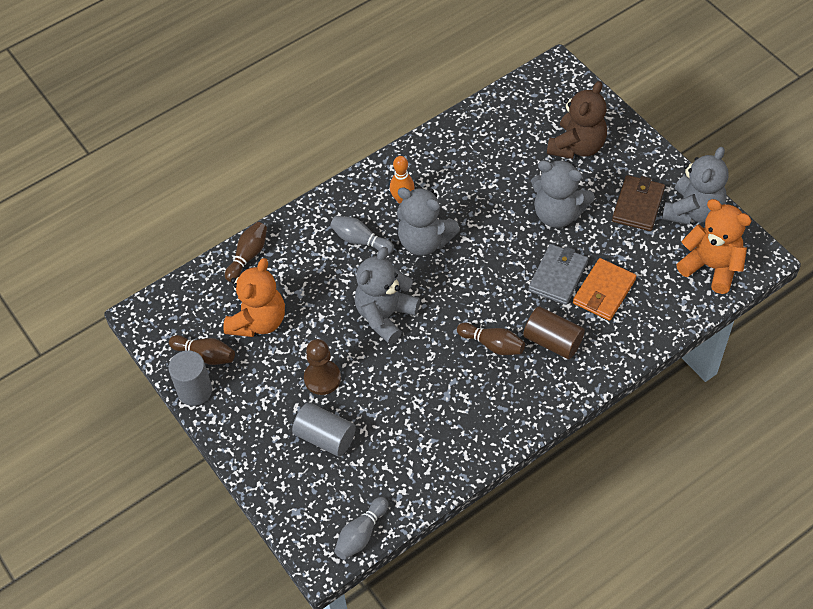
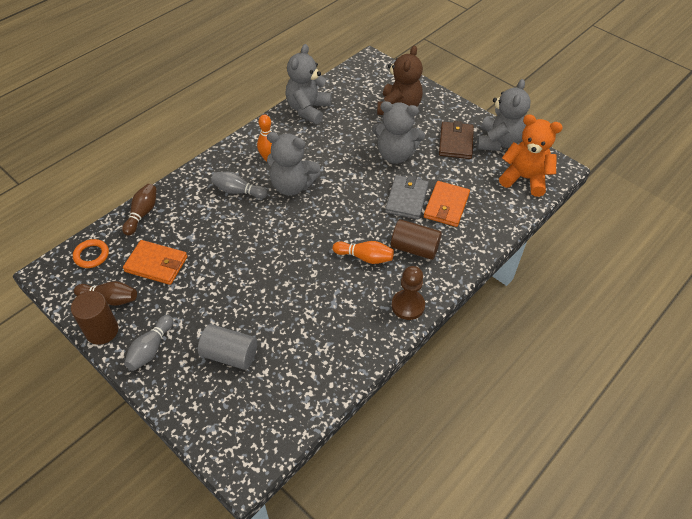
camera: 15 degrees left, 5 degrees down
grey cylinder [168,350,212,406] -> brown cylinder [71,291,118,345]
orange teddy bear [223,258,285,337] -> orange wallet [123,240,187,285]
brown pawn [304,339,341,395] -> brown pawn moved to [392,266,425,320]
grey bowling pin [334,497,388,560] -> grey bowling pin moved to [124,315,173,371]
grey teddy bear [355,247,420,344] -> grey teddy bear moved to [286,44,332,124]
brown bowling pin [457,323,525,355] -> orange bowling pin [333,241,394,264]
none -> orange ring [73,239,109,268]

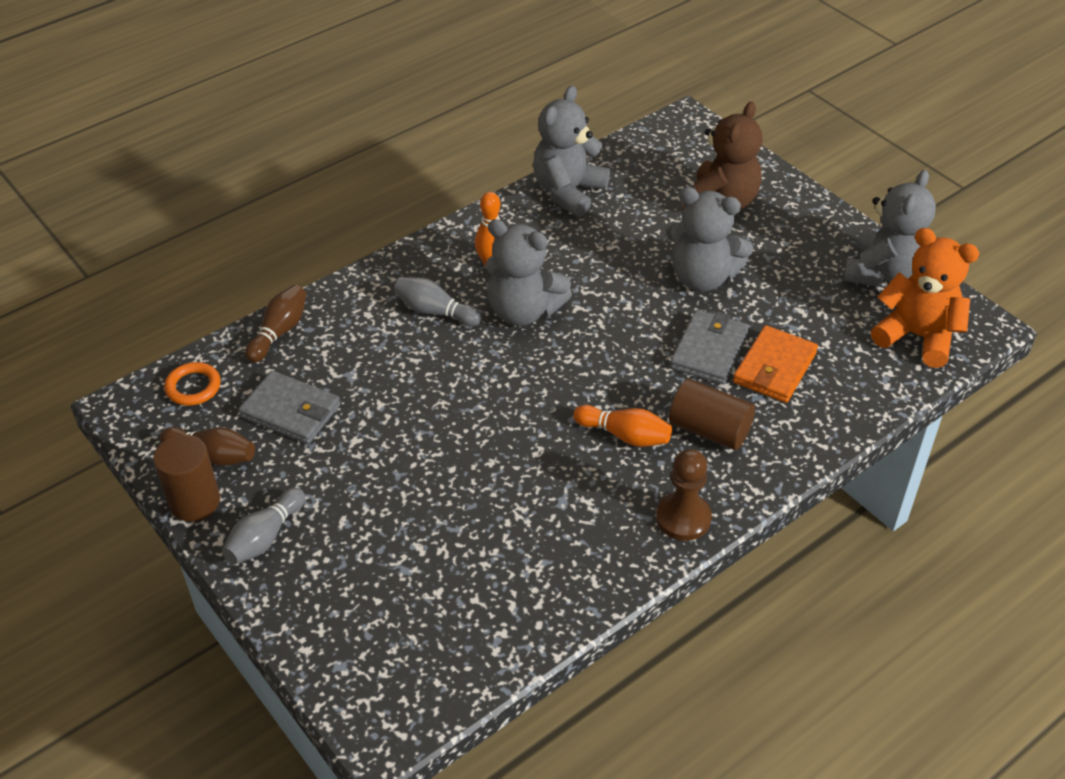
camera: 10 degrees right, 5 degrees down
orange wallet [123,240,187,285] -> grey wallet [238,371,341,444]
grey cylinder [198,324,257,370] -> none
brown wallet [439,121,474,159] -> none

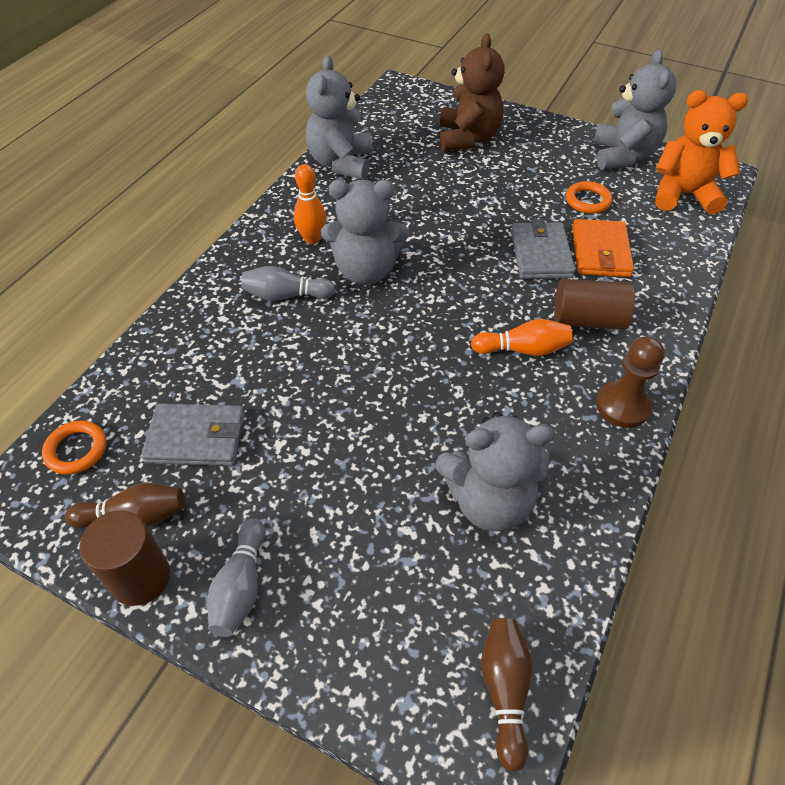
camera: 25 degrees left, 5 degrees up
brown bowling pin [245,285,306,363] -> brown bowling pin moved to [481,618,532,772]
grey teddy bear [666,187,753,292] -> grey teddy bear moved to [436,412,555,531]
none -> orange ring [566,181,612,214]

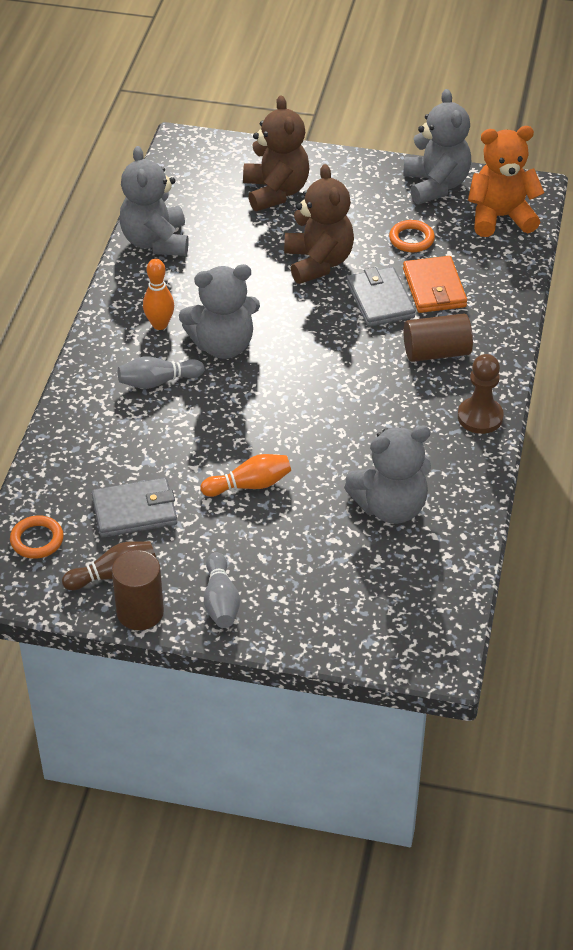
camera: 15 degrees left, 5 degrees down
orange bowling pin [471,319,572,356] -> orange bowling pin moved to [201,454,291,497]
brown bowling pin [481,618,532,772] -> none
none -> brown teddy bear [284,164,354,284]

